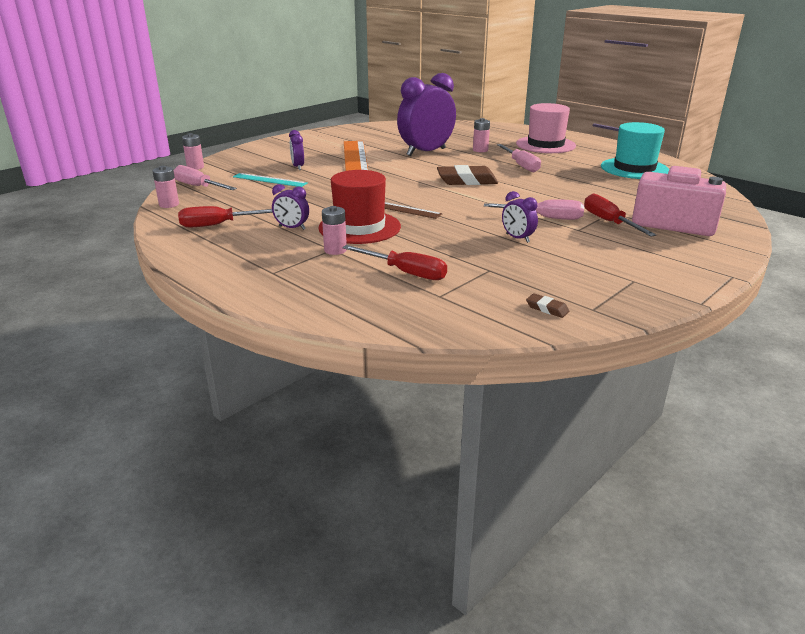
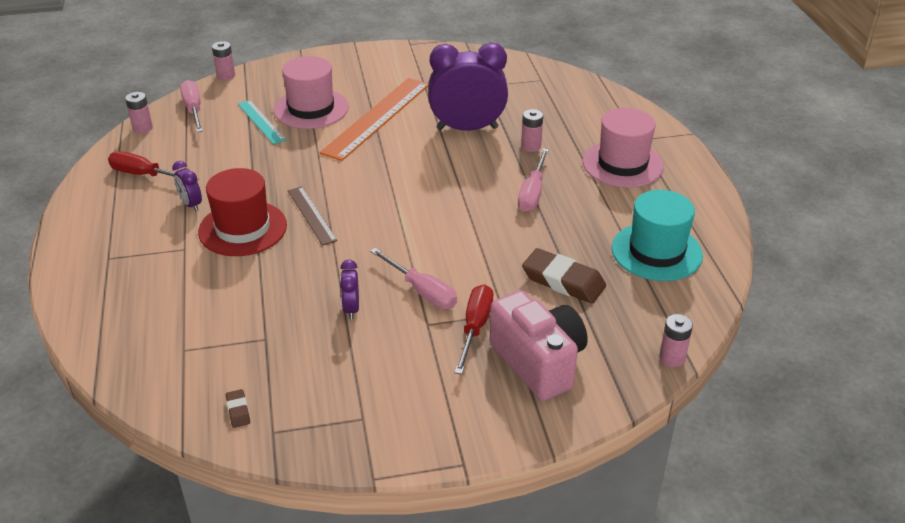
camera: 35 degrees right, 10 degrees up
purple clock [289,130,304,170] -> pink hat [274,56,349,129]
pink battery [322,206,347,255] -> pink battery moved to [659,314,693,367]
red screwdriver [342,245,447,280] -> none
brown eraser [437,165,498,185] -> brown eraser moved to [522,248,606,304]

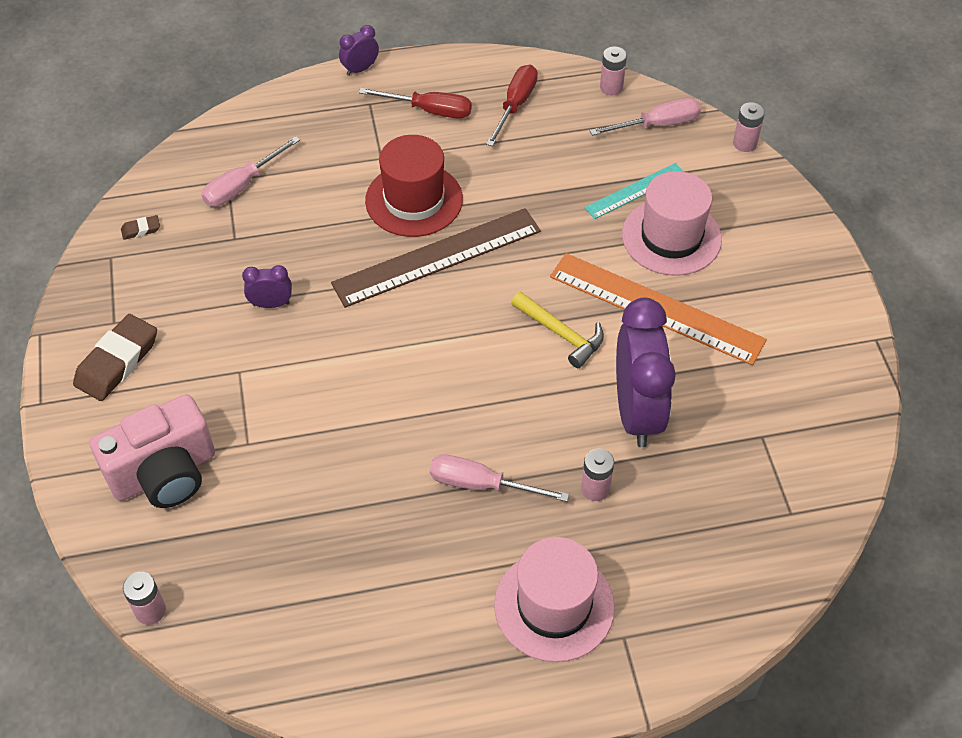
camera: 90 degrees right, 15 degrees up
purple clock [172,161,202,211] -> purple clock moved to [339,25,379,76]
brown ruler [288,186,337,246] -> brown ruler [331,208,541,308], size x1.85
pink screwdriver [370,248,457,309] -> pink screwdriver moved to [201,136,300,207]
red screwdriver [454,284,493,375] -> red screwdriver moved to [359,88,472,119]
brown eraser [522,248,606,304] -> brown eraser moved to [73,314,157,401]
turquoise hat [612,190,703,281] -> none
none -> yellow hammer [511,292,604,368]

